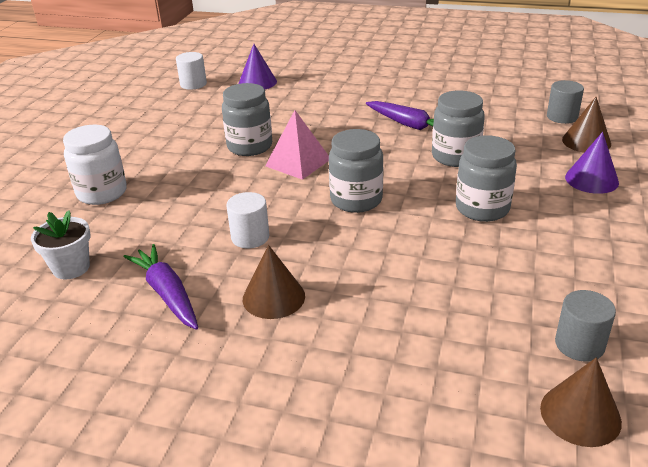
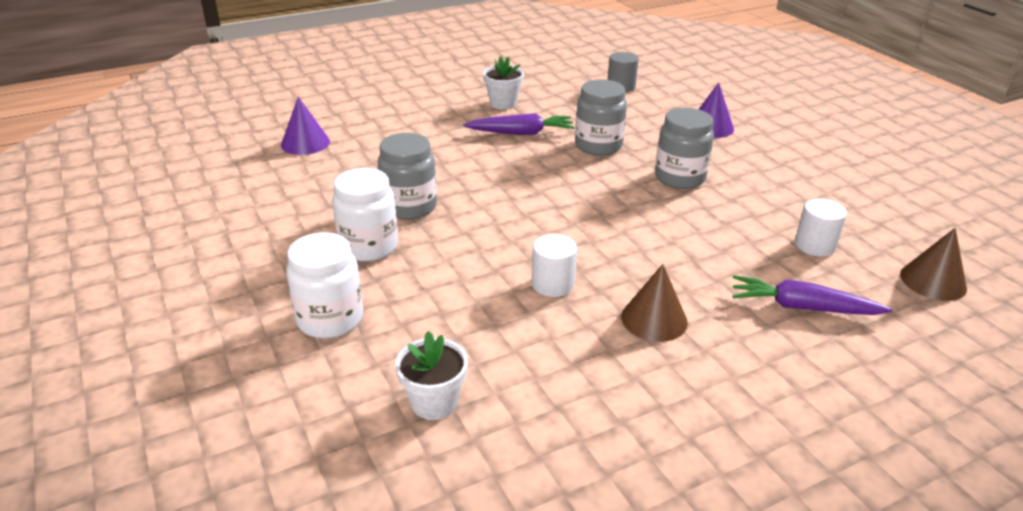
camera: 45 degrees left, 0 degrees up
purple carrot [123,244,198,330] -> purple carrot moved to [733,275,893,315]
white cylinder [176,52,207,90] -> white cylinder moved to [795,198,847,256]
pink pyramid [265,110,329,180] -> none
grey jar [329,129,384,213] -> none
grey cylinder [555,290,616,362] -> none
brown cone [562,97,611,153] -> none
none -> white jar [332,168,398,262]
none -> white flower pot [483,56,524,109]

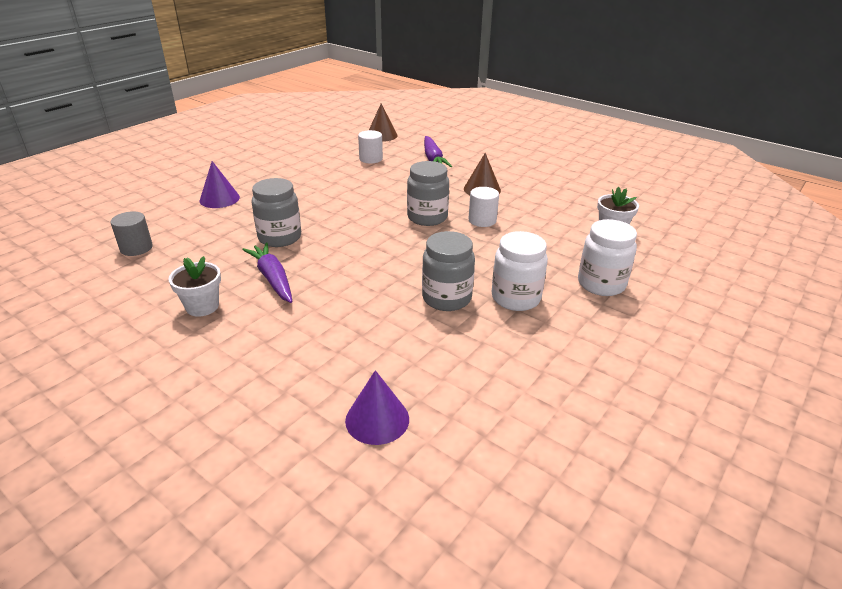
camera: 115 degrees left, 0 degrees up
grey jar [655,108,714,189] -> grey jar moved to [407,161,449,226]

